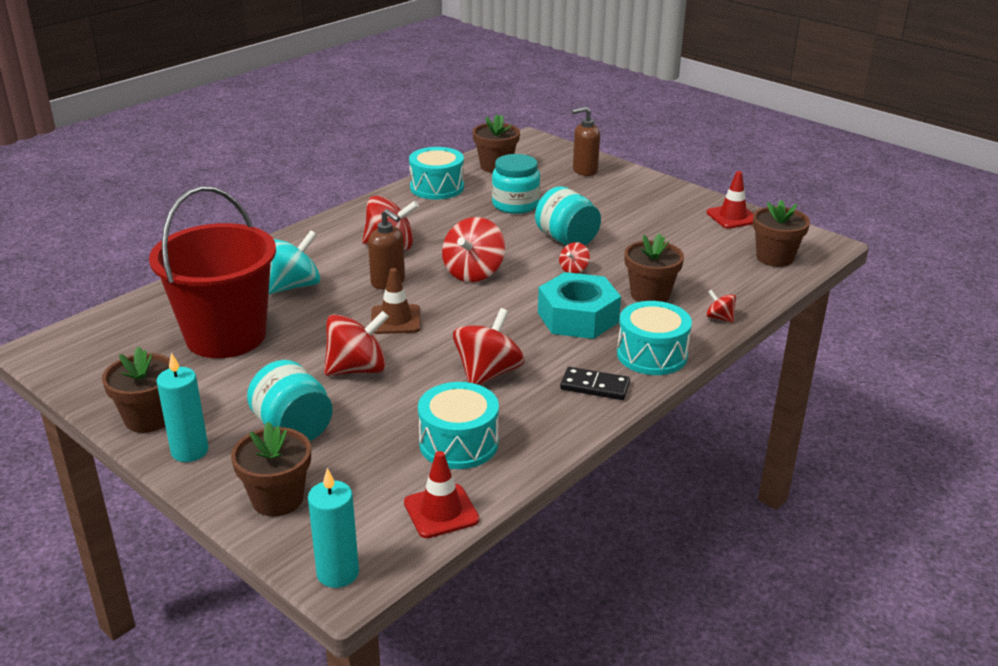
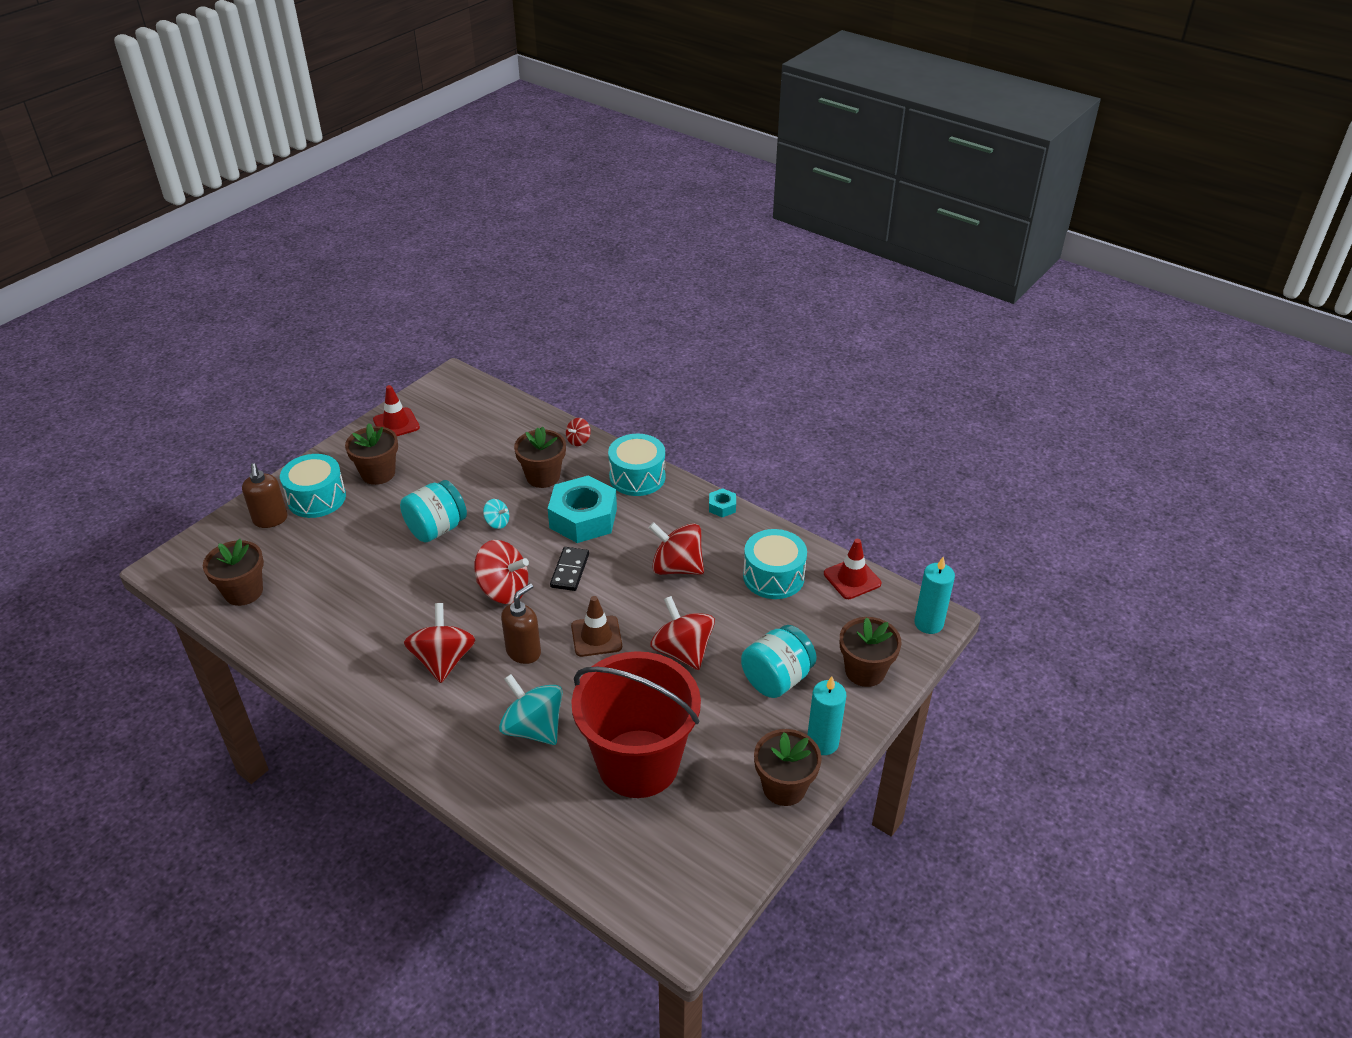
camera: 95 degrees left, 10 degrees up
turquoise drum [409,147,464,200] -> turquoise drum moved to [280,454,346,518]
turquoise jar [492,154,540,214] -> none
red spinning top [559,242,590,273] -> turquoise spinning top [483,499,509,529]
black domino [560,367,630,400] -> black domino moved to [550,547,589,591]
brown flower pot [753,200,810,267] -> brown flower pot moved to [345,423,398,485]
none -> turquoise nut [709,488,736,517]

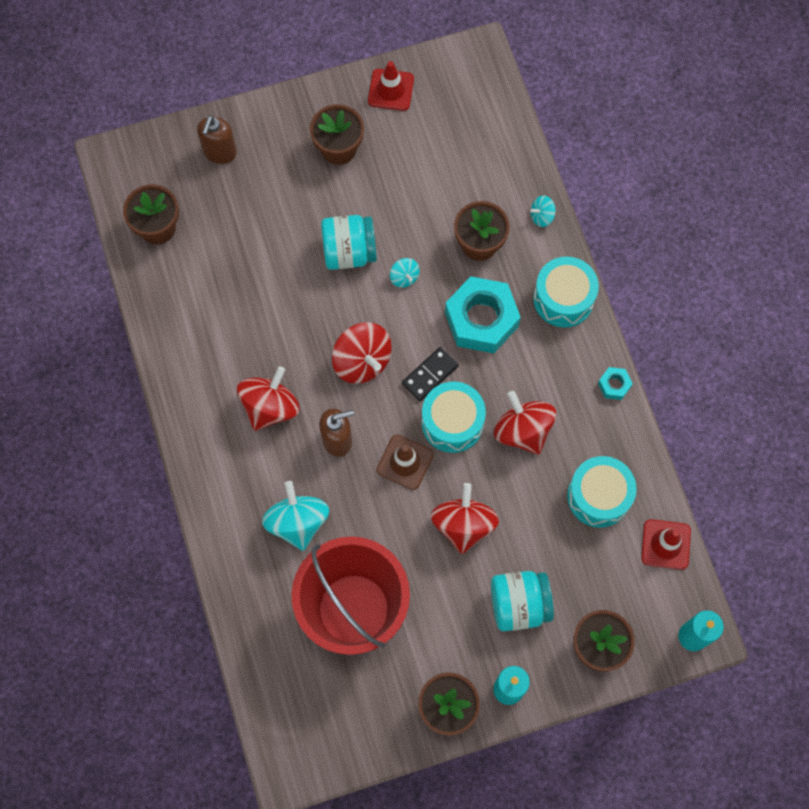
camera: 35 degrees right, 30 degrees up
turquoise drum [280,454,346,518] -> turquoise drum moved to [422,382,486,453]
red spinning top [566,418,591,446] -> turquoise spinning top [530,195,555,227]

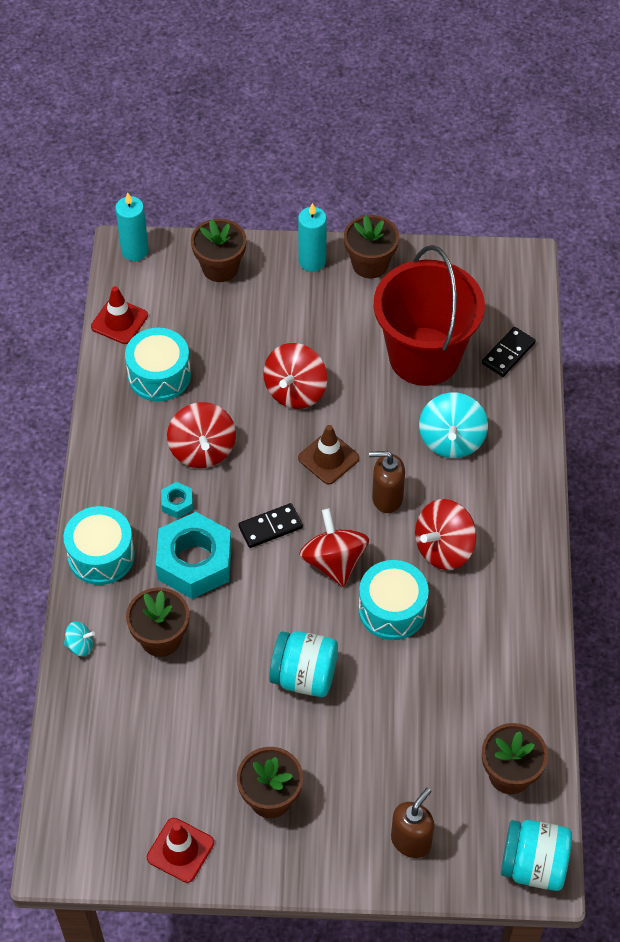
camera: 160 degrees left, 15 degrees down
turquoise spinning top [390,258,420,288] -> none
turquoise drum [422,382,486,453] -> turquoise drum moved to [358,560,429,640]
turquoise jar [491,571,554,632] -> turquoise jar moved to [501,820,572,891]
turquoise nut [598,367,633,400] -> turquoise nut moved to [161,482,193,518]
none -> black domino [482,327,536,377]

